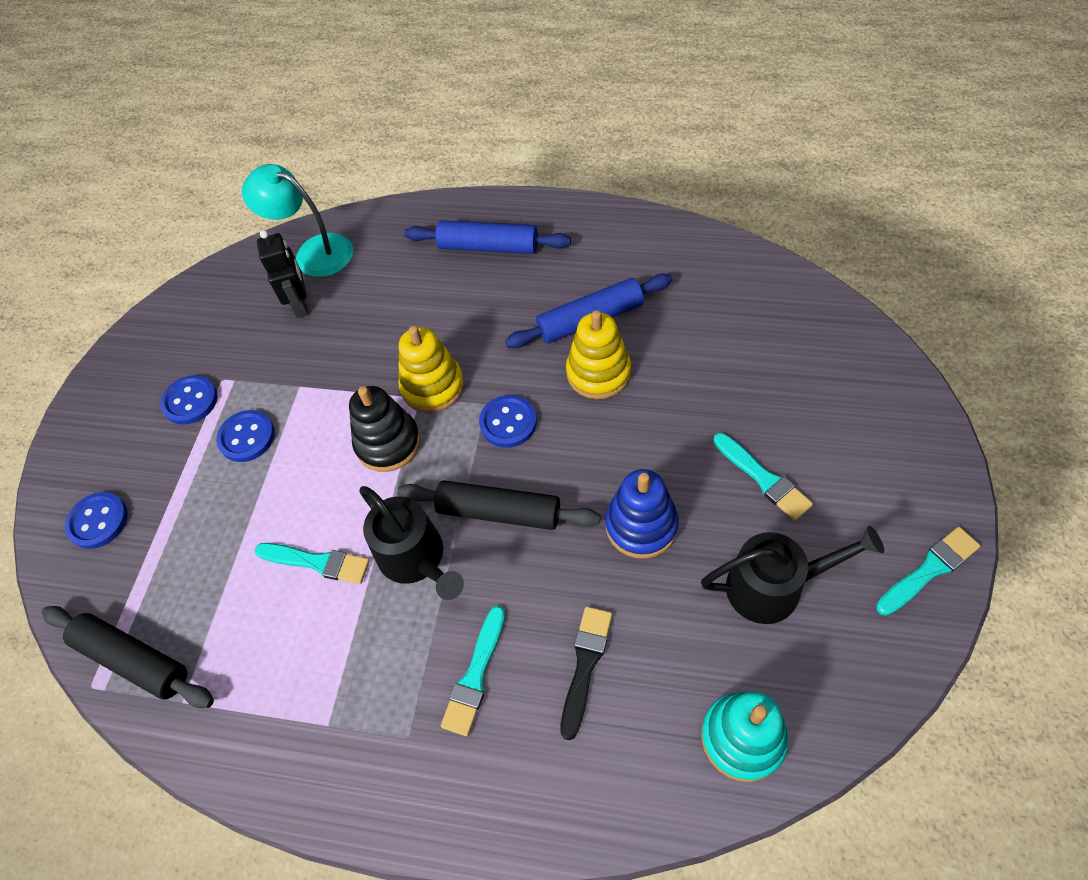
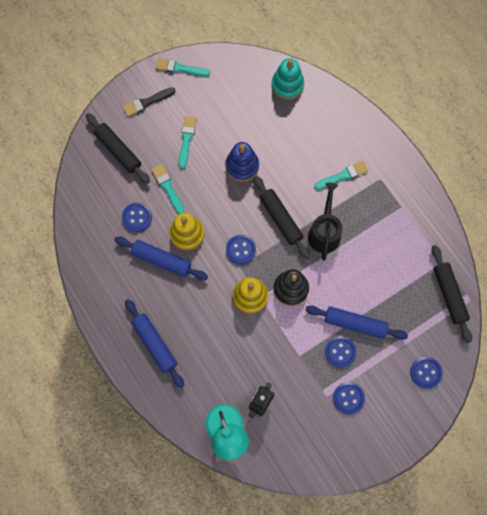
camera: 140 degrees left, 15 degrees up
turquoise brush [255,543,370,584] -> turquoise brush moved to [151,164,185,214]
black brush [560,607,612,740] -> black brush moved to [123,87,175,117]
black watering can [701,526,884,624] -> none
none -> black rolling pin [86,113,150,184]
none -> blue button [122,203,152,232]
none -> blue rolling pin [305,306,408,340]

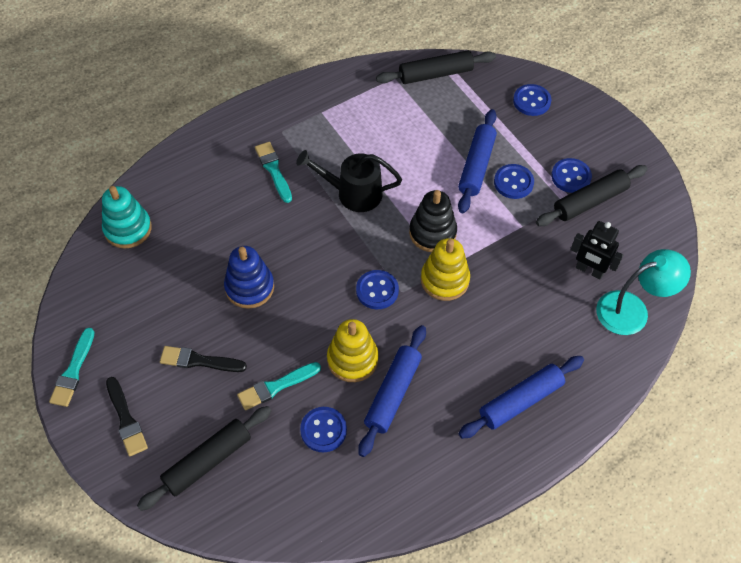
camera: 90 degrees left, 15 degrees down
turquoise brush [179,116,197,169] -> black brush [160,346,247,372]
black rolling pin [253,176,310,259] -> black rolling pin moved to [536,165,647,226]

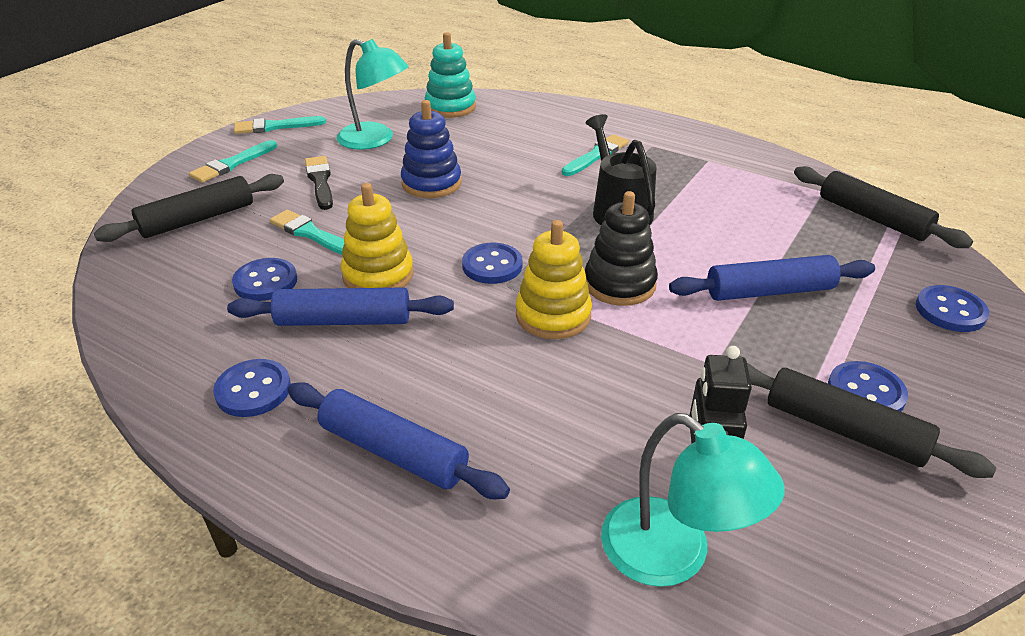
camera: 65 degrees right, 20 degrees down
black brush [106,377,148,456] -> turquoise brush [189,140,277,183]
black rolling pin [137,406,271,511] -> black rolling pin turned 60 degrees counterclockwise [94,174,284,242]
blue button [494,164,534,199] -> blue button moved to [213,359,291,417]
none -> turquoise lamp [337,39,409,150]

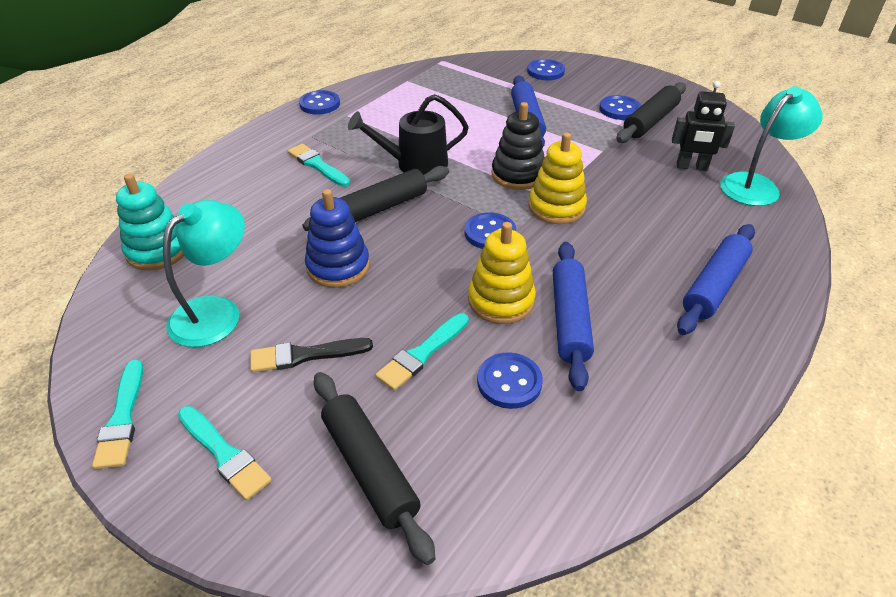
camera: 85 degrees left, 5 degrees up
blue button [213,359,291,417] -> blue button moved to [299,90,340,114]
black rolling pin [794,166,973,248] -> black rolling pin moved to [302,166,449,231]

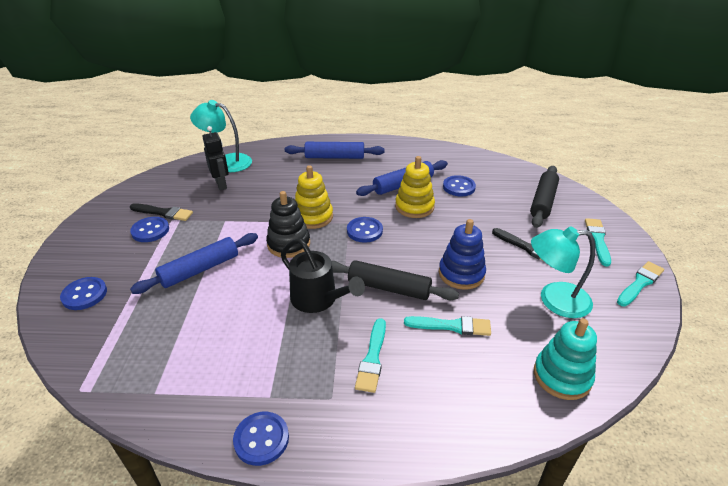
camera: 125 degrees left, 5 degrees down
turquoise brush [375,313,469,391] -> turquoise brush moved to [404,316,491,336]
black rolling pin [616,82,686,143] -> black brush [130,203,193,221]

